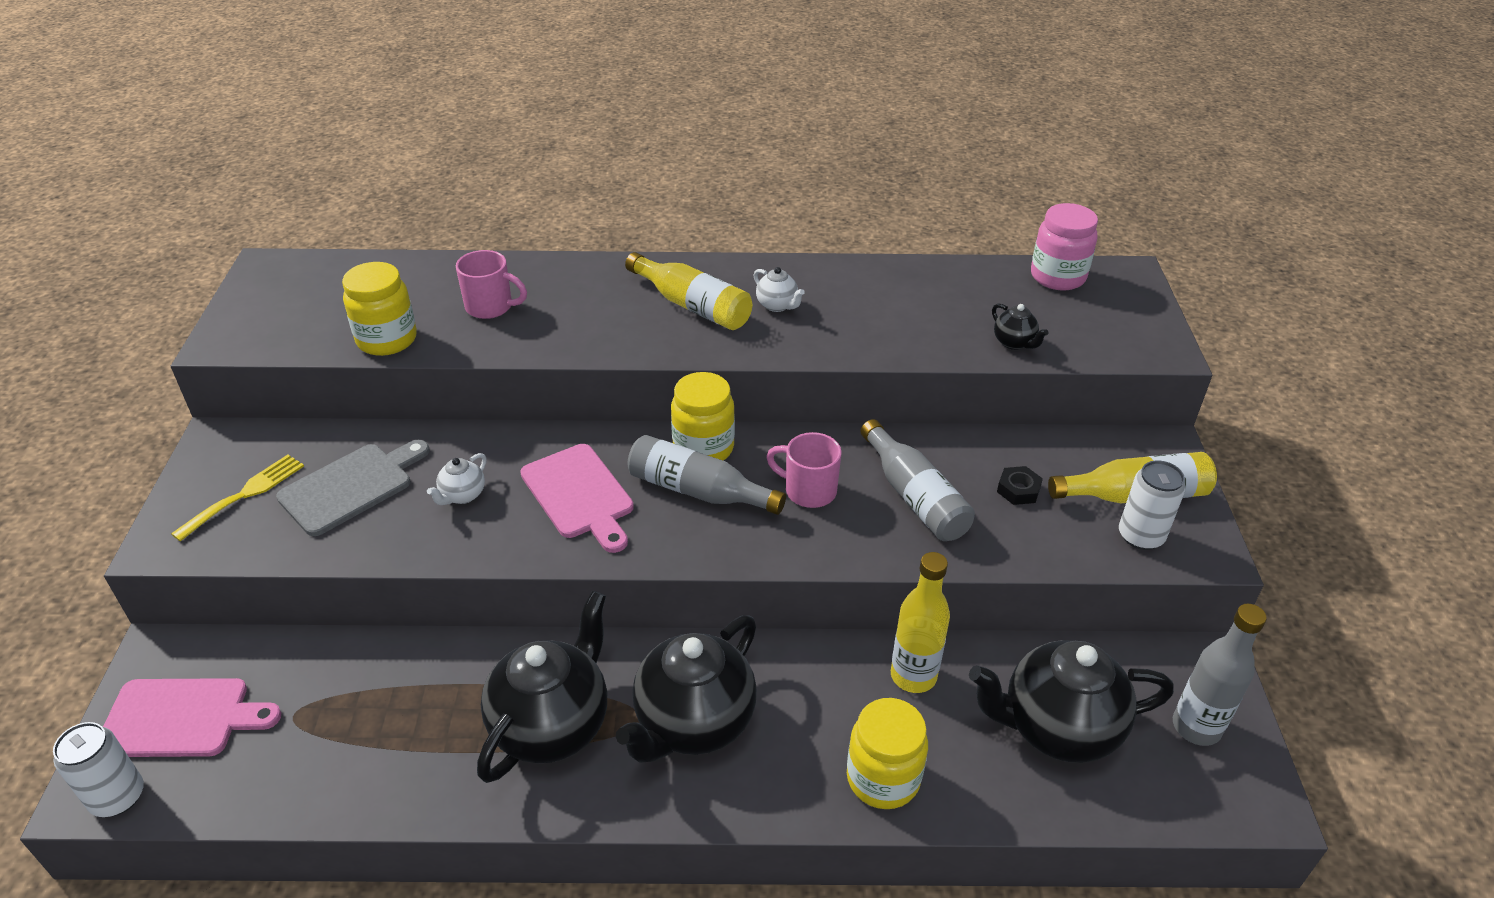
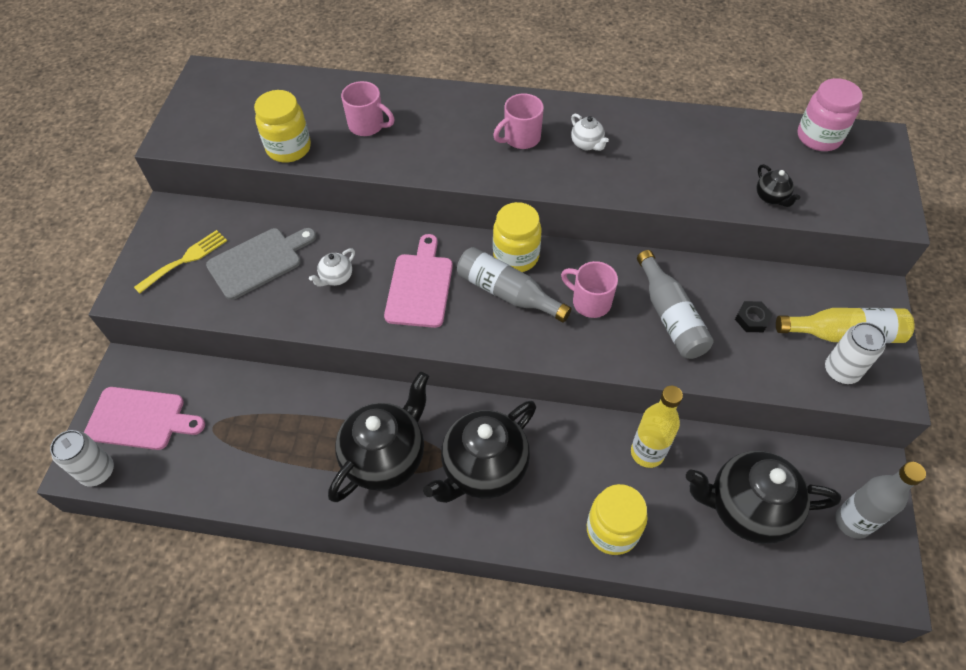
camera: 10 degrees right, 15 degrees up
pink cutting board [520,444,634,553] -> pink cutting board turned 150 degrees counterclockwise [384,234,453,328]
yellow bottle [625,252,752,330] -> pink mug [493,93,544,149]

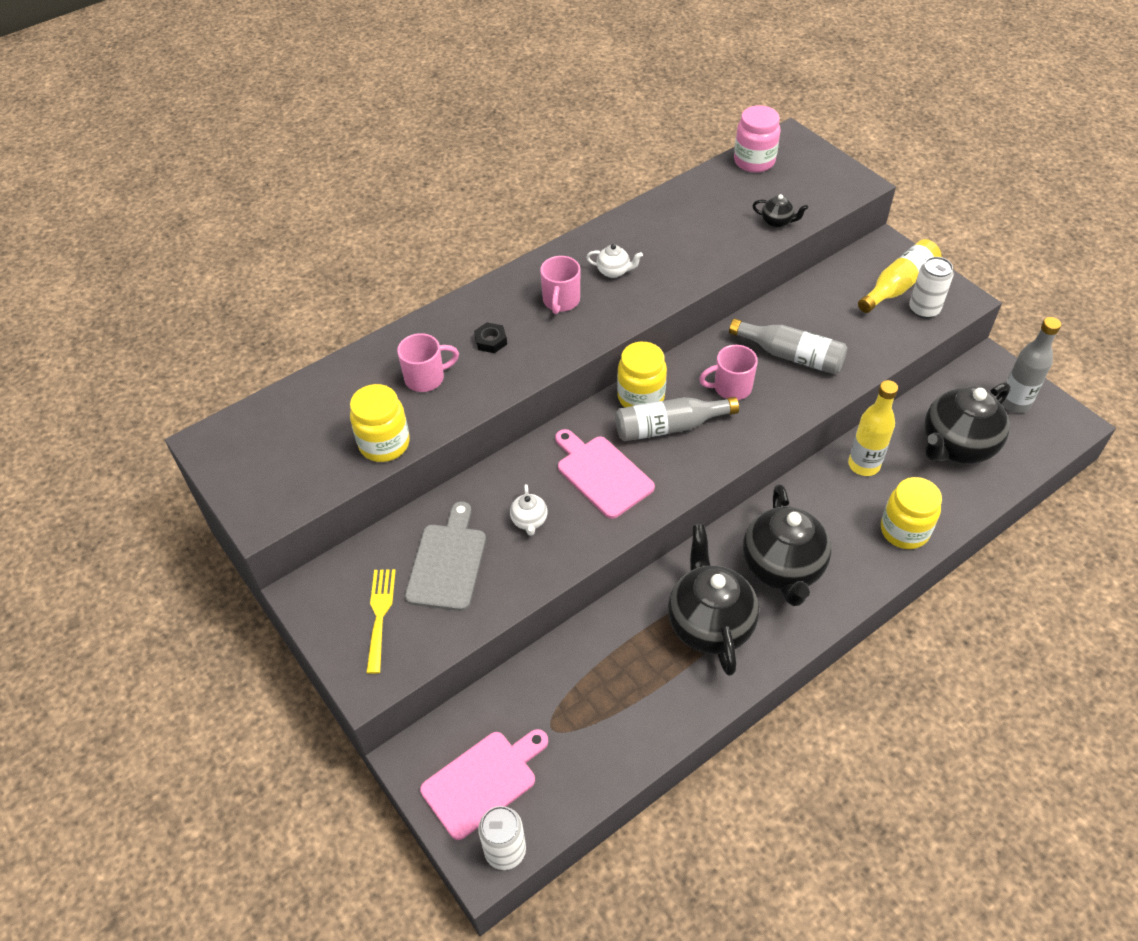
camera: 45 degrees left, 5 degrees down
black nut [735,301,773,332] -> black nut moved to [474,322,507,353]

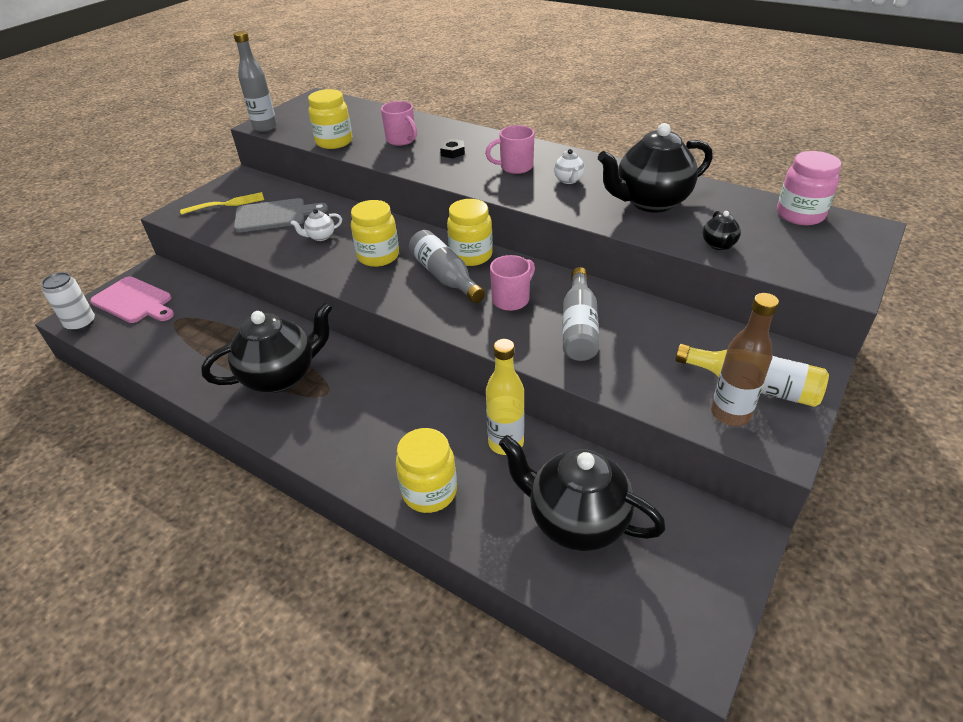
camera: 70 degrees right, 10 degrees down
pink cutting board [555,429,655,519] -> yellow jar [351,200,399,267]
pink mug [699,345,758,400] -> pink mug turned 75 degrees clockwise [490,255,535,311]
black teapot [743,484,831,606] -> black teapot moved to [598,123,712,213]
white can [909,257,954,318] -> brown bottle [711,293,779,426]
grey bottle [1001,317,1061,413] -> grey bottle moved to [233,31,277,132]

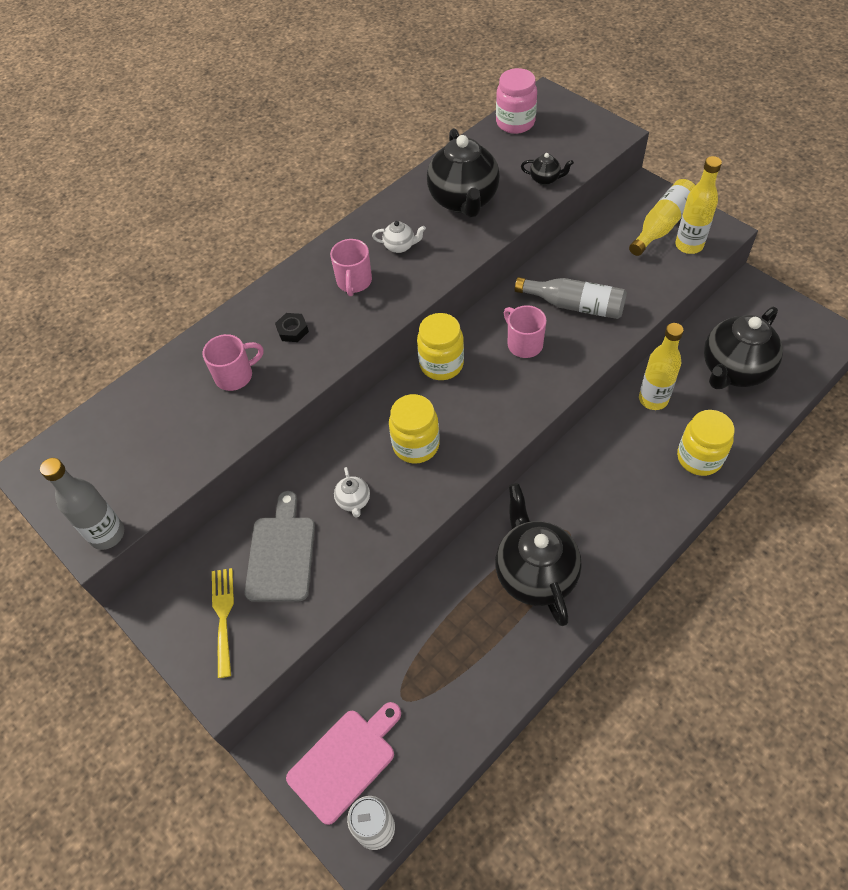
camera: 75 degrees left, 15 degrees up
yellow jar [308,89,352,149] -> none
grey bottle [409,230,485,303] -> none
brown bottle [711,293,779,426] -> yellow bottle [675,156,722,254]

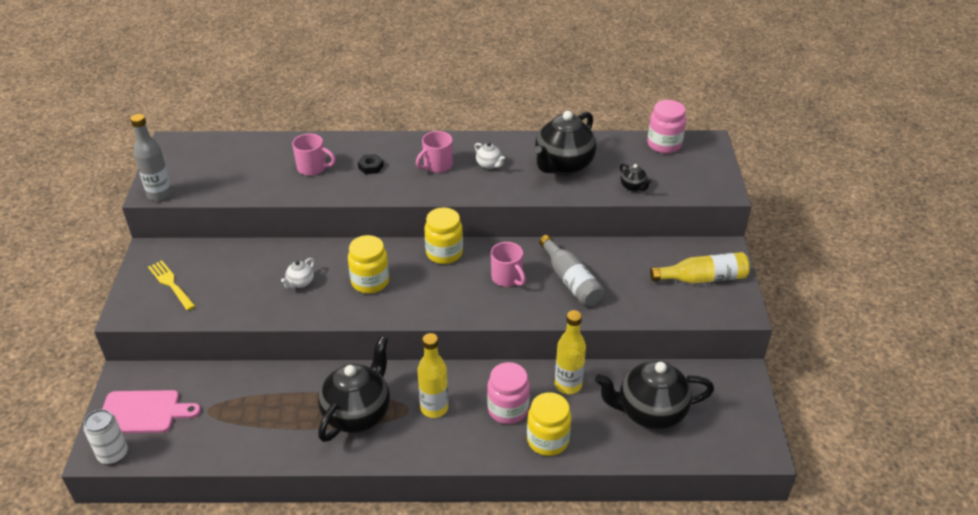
camera: 40 degrees right, 15 degrees down
yellow fork [212,568,234,678] -> yellow fork turned 75 degrees counterclockwise [148,260,195,311]
grey cutting board [245,491,315,602] -> none
pink mug [504,305,547,358] -> pink mug turned 135 degrees clockwise [491,242,526,287]
yellow bottle [675,156,722,254] -> yellow bottle moved to [418,333,448,418]
none -> pink jar [487,362,530,424]

